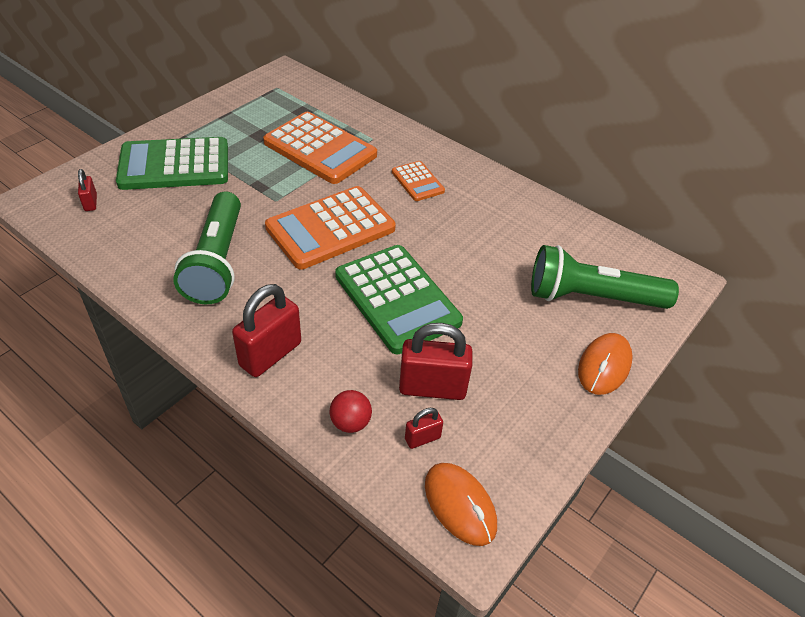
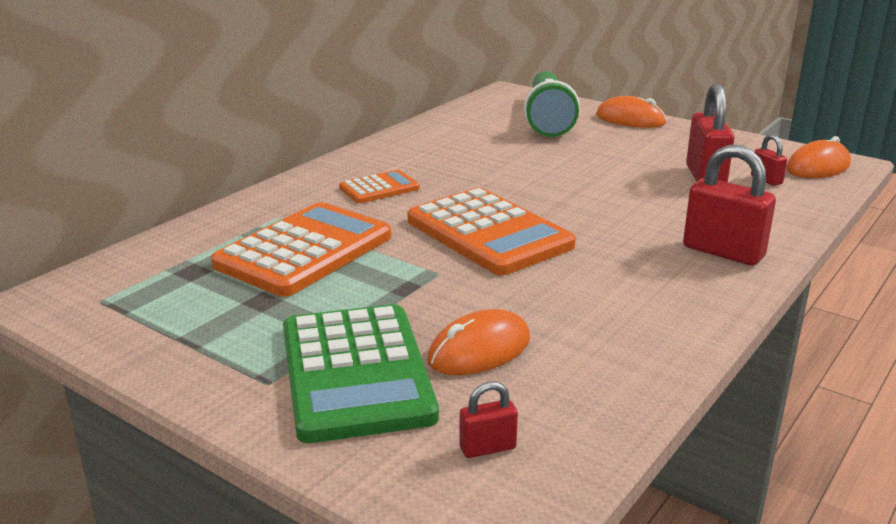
camera: 90 degrees left, 20 degrees down
green flashlight [173,192,241,304] -> none
red ball [330,390,372,433] -> none
green calculator [335,245,463,354] -> none
none -> orange mouse [427,309,530,375]

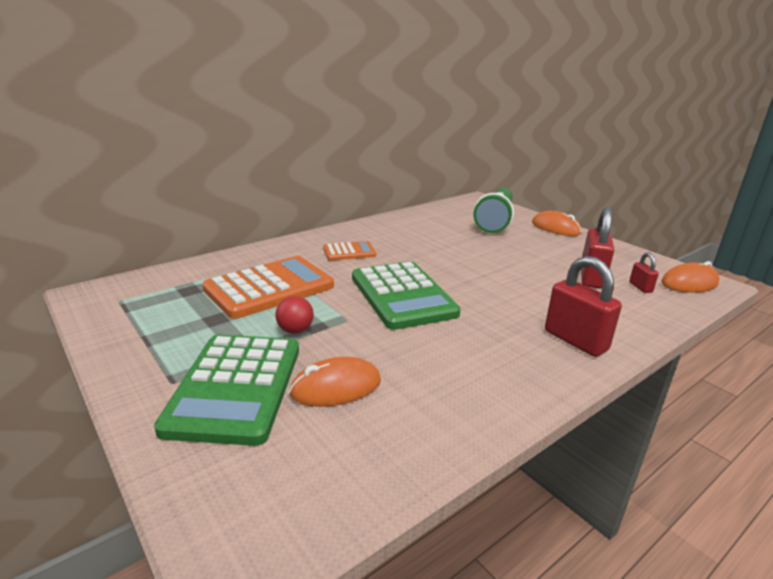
camera: 15 degrees right, 0 degrees up
orange calculator [407,188,576,275] -> green calculator [352,261,461,330]
red padlock [459,381,518,458] -> none
none -> red ball [275,296,314,334]

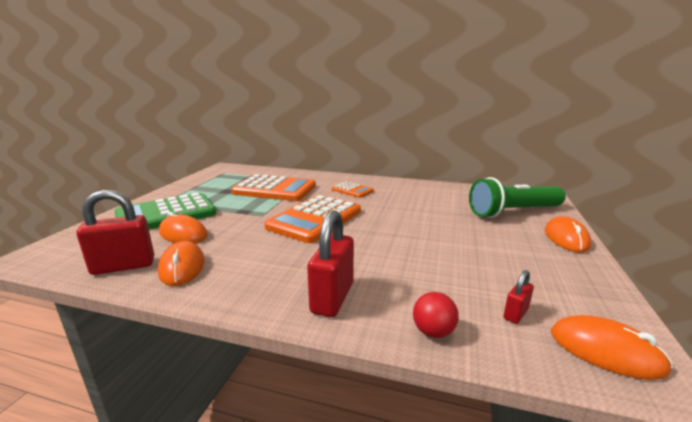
camera: 55 degrees right, 5 degrees down
red ball [275,296,314,334] -> red ball moved to [413,292,459,338]
green calculator [352,261,461,330] -> orange calculator [264,195,361,243]
red padlock [581,208,614,289] -> red padlock moved to [76,190,154,275]
none -> orange mouse [158,241,204,286]

